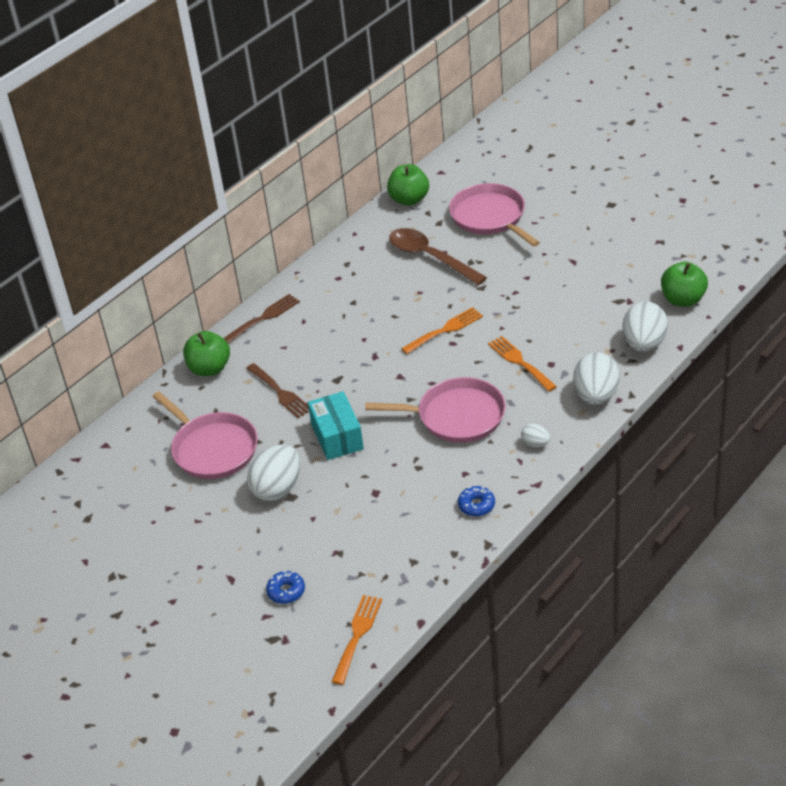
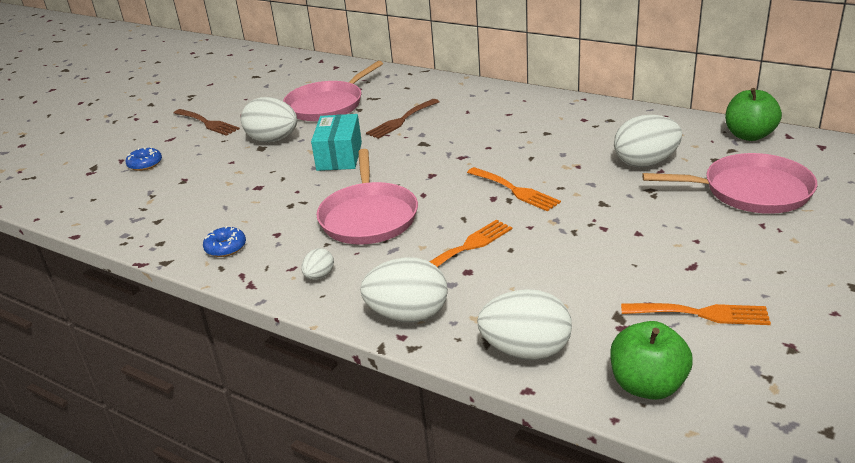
camera: 80 degrees right, 10 degrees down
green apple [183,331,230,376] -> none
brown fork [223,294,300,344] -> brown fork moved to [174,109,240,136]
turquoise box [308,391,364,460] -> turquoise box turned 60 degrees counterclockwise [311,114,362,171]
orange fork [332,595,382,685] -> orange fork moved to [621,303,771,325]
brown spoon [389,228,487,285] -> white egg [614,115,682,167]
pink pan [449,183,540,247] -> pink pan turned 45 degrees clockwise [642,153,818,214]

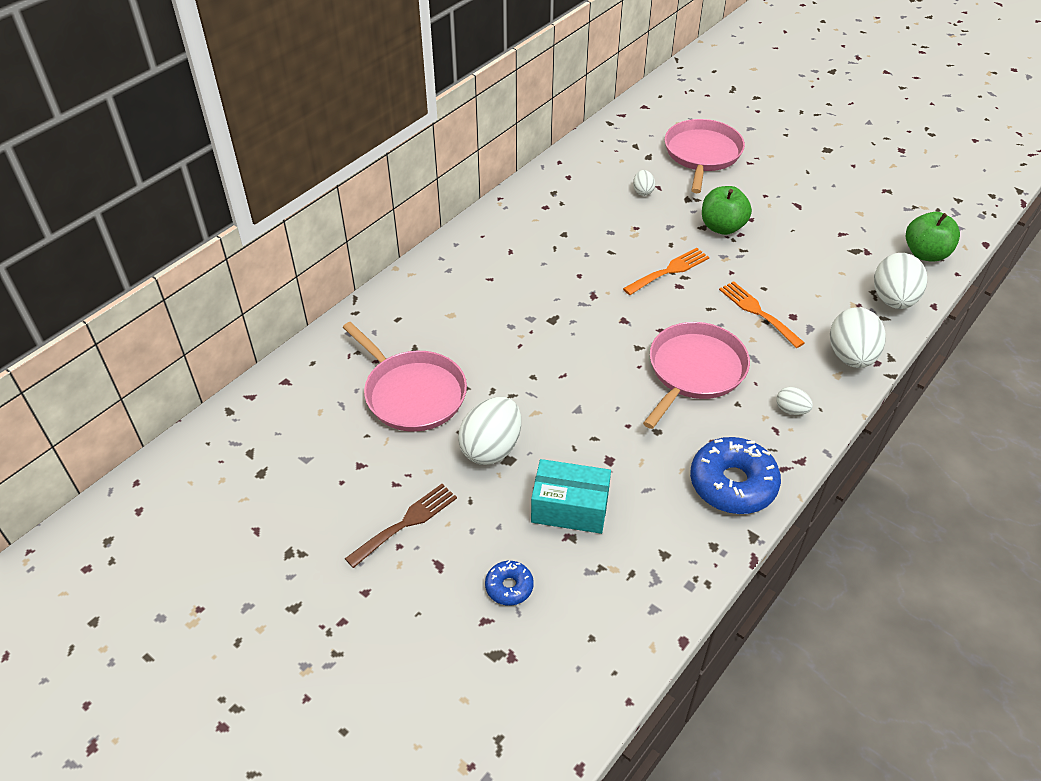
camera: 85 degrees left, 15 degrees up
blue donut [203,226,246,257] -> blue donut [690,437,781,514], size x1.98
turquoise box [311,114,362,171] -> turquoise box moved to [531,459,611,534]
pink pan [316,149,418,245] -> pink pan turned 60 degrees counterclockwise [643,322,750,429]
brown fork [366,99,440,139] -> none
white egg [614,115,682,167] -> white egg [633,170,655,196], size x0.49
orange fork [621,303,771,325] -> none
green apple [725,88,782,141] -> green apple moved to [702,186,752,235]

